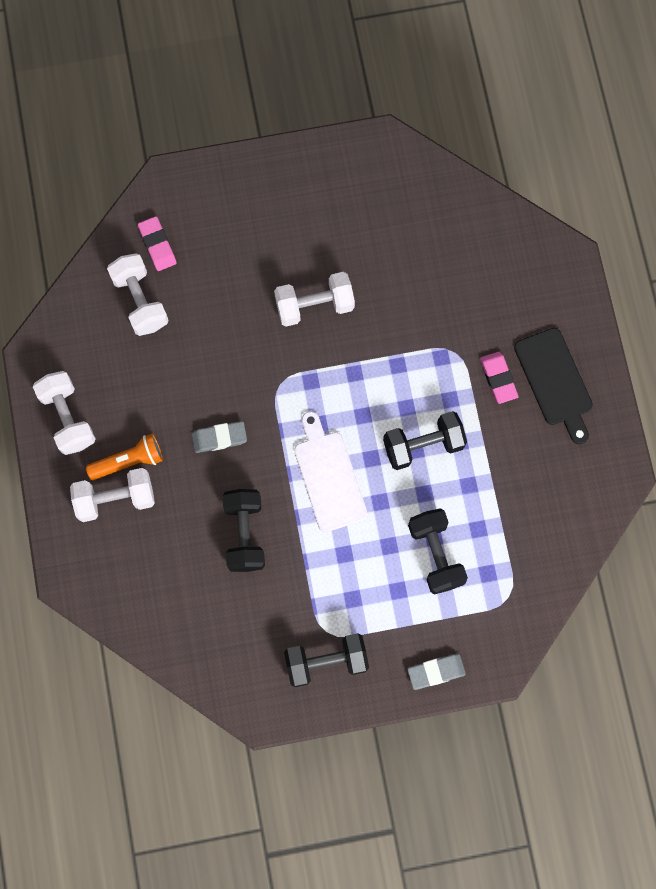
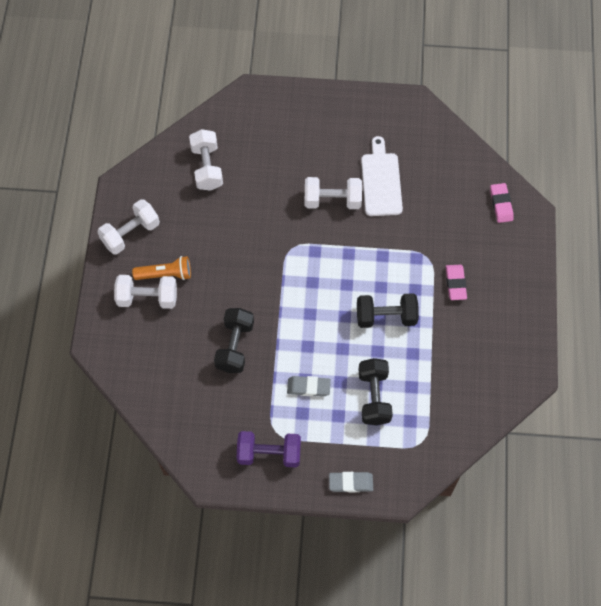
camera: 15 degrees right, 10 degrees down
white dumbbell [33,371,96,455] -> white dumbbell turned 60 degrees clockwise [97,199,160,255]
pink eraser [138,216,176,271] -> pink eraser moved to [490,183,514,223]
grey eraser [192,421,247,453] -> grey eraser moved to [287,376,331,397]
black dumbbell [284,633,369,687] -> purple dumbbell [237,431,301,467]
white cutting board [294,411,367,532] -> white cutting board moved to [361,136,403,216]
black cutting board [514,328,593,444] -> none

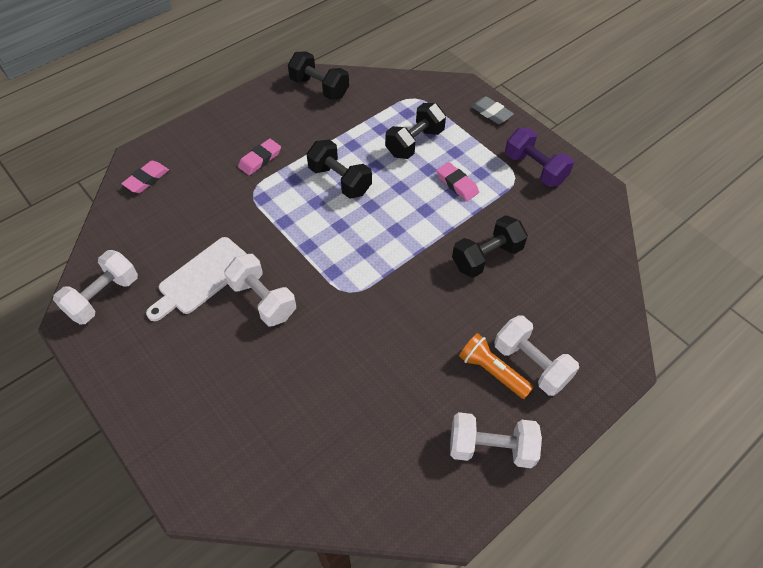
camera: 135 degrees left, 10 degrees down
white dumbbell [189,129,223,191] -> white dumbbell moved to [53,250,138,325]
grey eraser [287,376,331,397] -> pink eraser [436,162,479,201]
none -> black dumbbell [288,51,349,100]

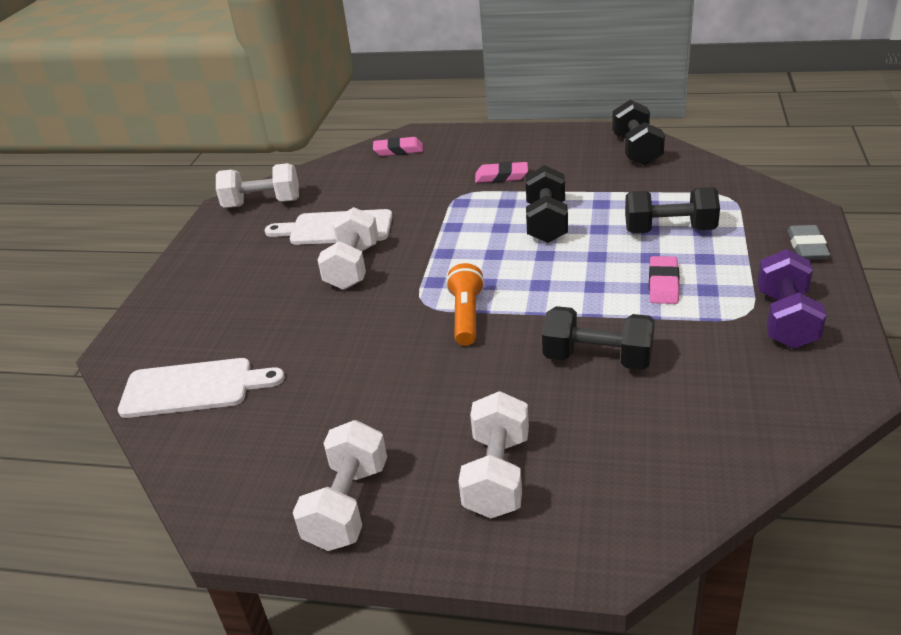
camera: 55 degrees right, 20 degrees down
white dumbbell [450,412,542,468] -> white dumbbell turned 45 degrees clockwise [293,420,387,551]
orange flashlight [459,333,534,399] -> orange flashlight moved to [446,263,485,346]
none -> white cutting board [118,358,285,418]

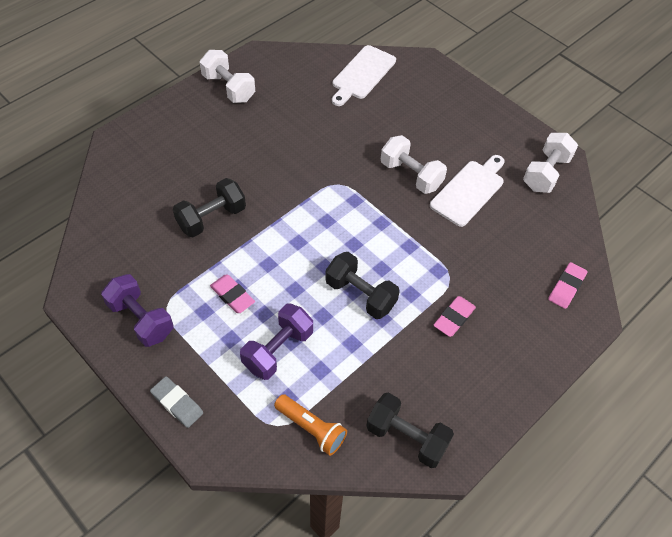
camera: 120 degrees right, 20 degrees up
orange flashlight [446,263,485,346] -> orange flashlight moved to [274,394,347,456]
white dumbbell [458,391,529,518] -> none
black dumbbell [625,187,720,233] -> purple dumbbell [240,304,313,380]

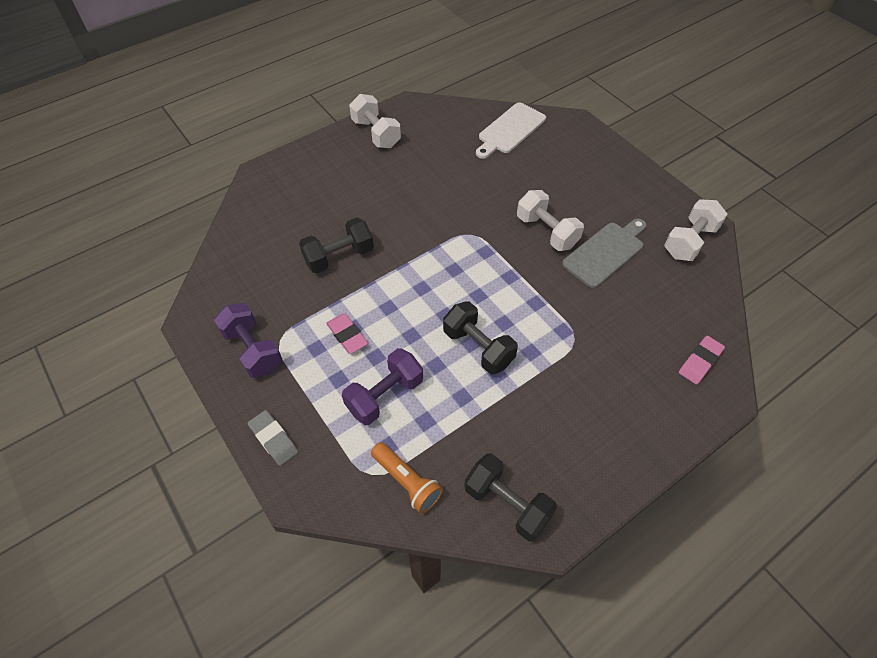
camera: 10 degrees right, 0 degrees up
white cutting board [430,155,504,227] -> grey cutting board [562,219,647,288]
pink eraser [433,296,476,337] -> none

